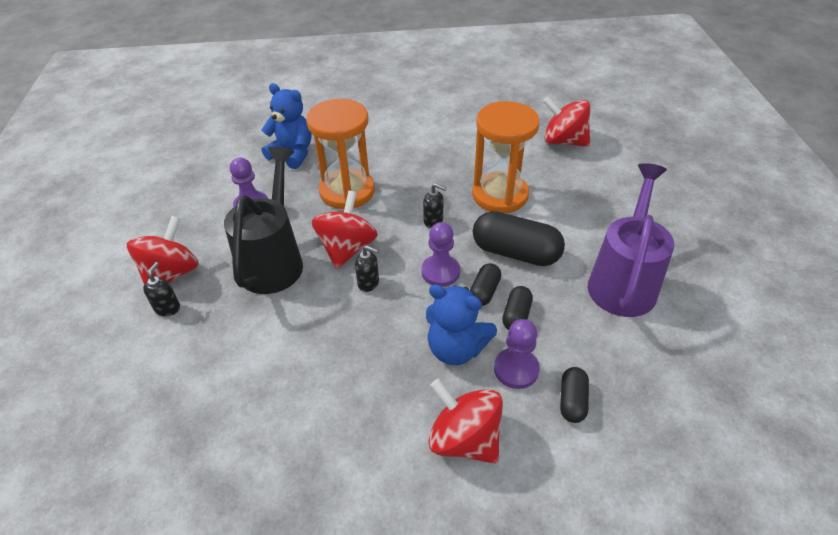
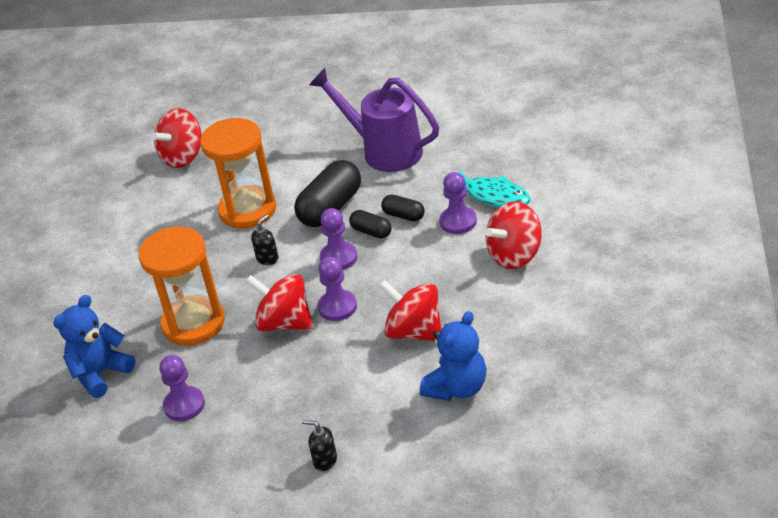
camera: 75 degrees left, 5 degrees down
red spinning top [127,216,199,284] -> red spinning top moved to [379,280,441,341]
black watering can [224,147,303,294] -> none
black soap dispenser [355,245,379,292] -> purple pawn [318,257,357,321]
blue teddy bear [426,284,497,365] -> blue teddy bear moved to [420,311,486,401]
black capsule [560,367,589,423] -> turquoise fish [443,170,531,208]

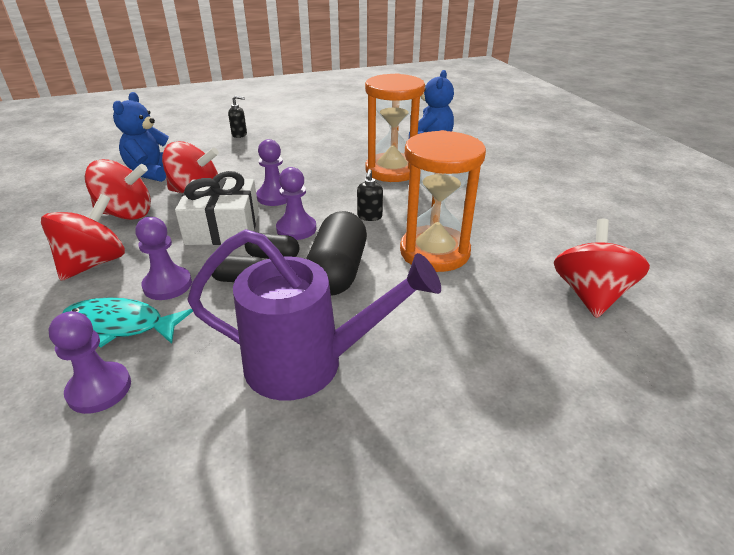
camera: 150 degrees right, 5 degrees down
purple pawn [159,355,205,421] -> purple pawn moved to [49,311,131,414]
red spinning top [245,274,313,331] -> red spinning top moved to [85,159,151,220]
none -> white gift [175,171,259,245]

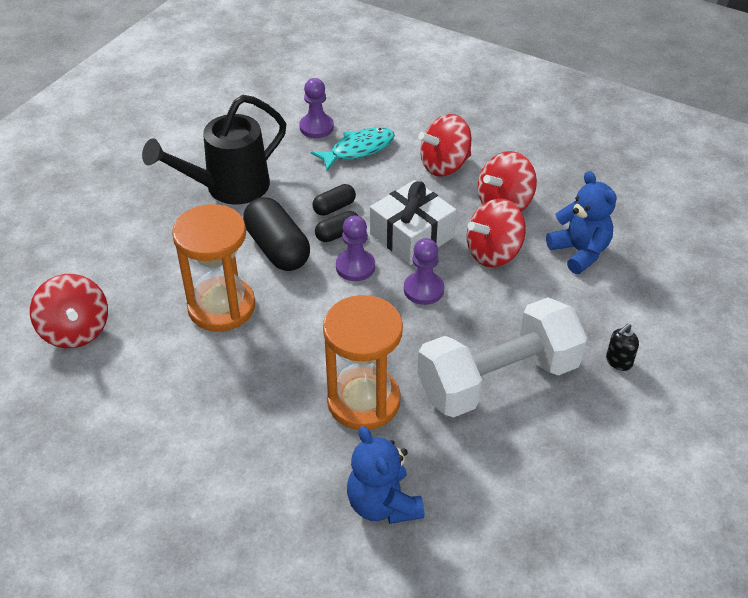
camera: 140 degrees right, 10 degrees up
red spinning top [41,194,125,281] -> red spinning top turned 75 degrees clockwise [418,114,472,177]
purple pawn [135,217,192,300] -> none
purple watering can [187,229,441,401] -> black watering can [142,95,286,205]
black soap dispenser [357,169,383,221] -> none
none -> white dumbbell [417,297,588,418]

